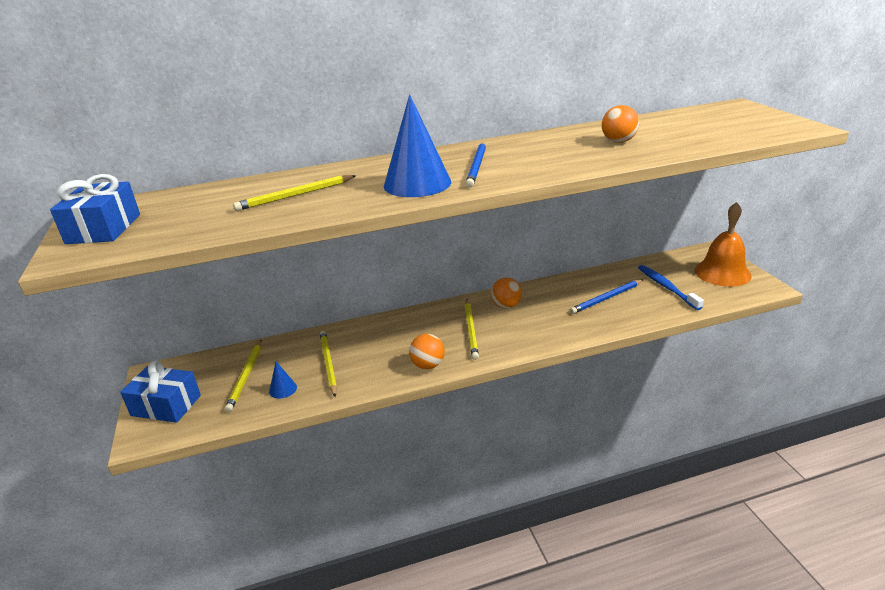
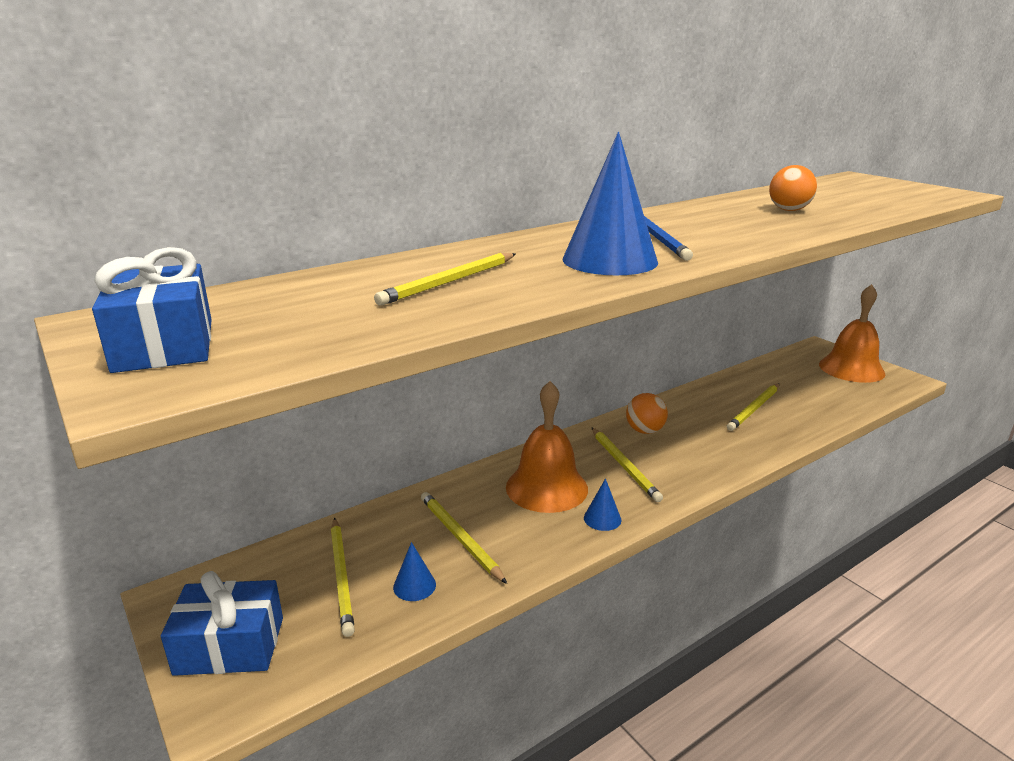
camera: 20 degrees left, 5 degrees down
orange ball [409,334,445,369] -> blue cone [584,478,621,531]
blue pencil [570,280,643,314] -> yellow pencil [727,383,780,431]
blue toothbrush [638,265,704,310] -> none
none -> orange bell [506,381,588,513]

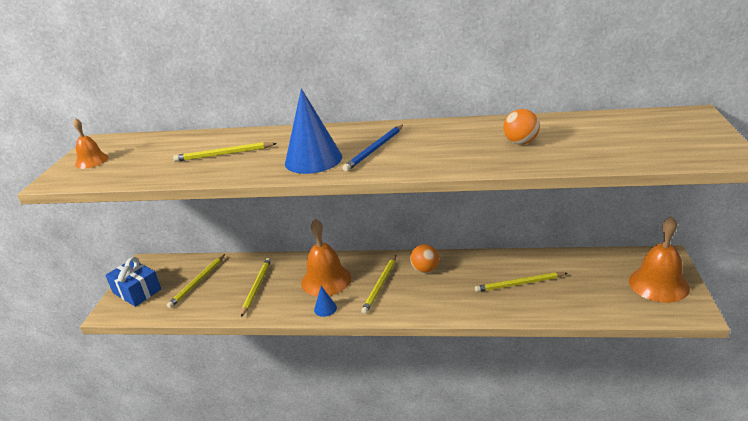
camera: 45 degrees right, 5 degrees up
blue gift [92,247,212,373] -> orange bell [73,118,109,169]
blue cone [393,542,436,601] -> none

